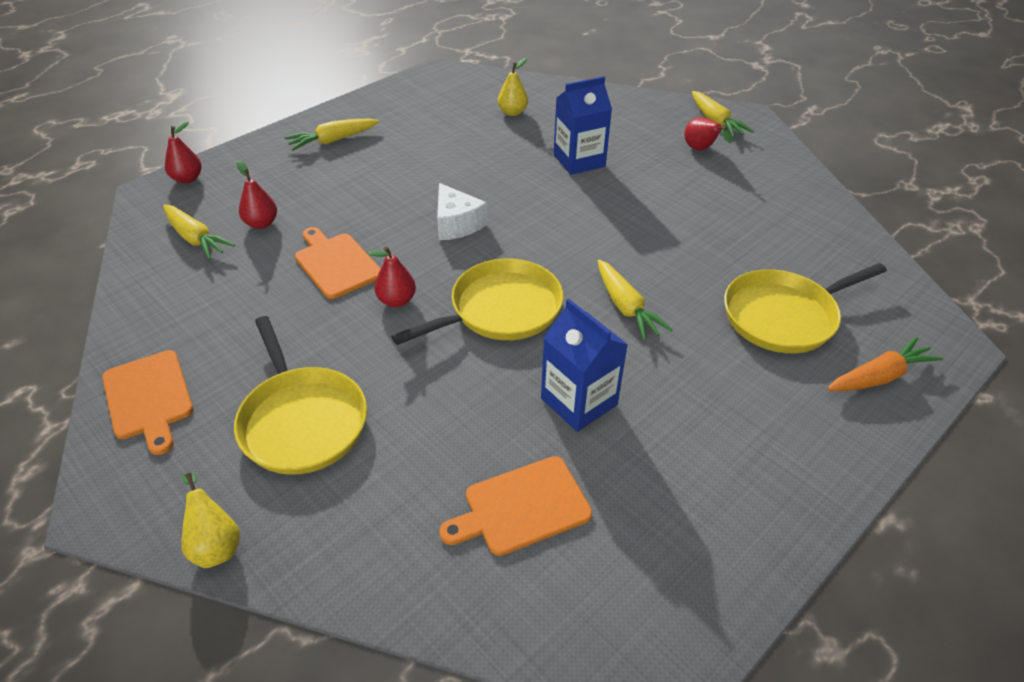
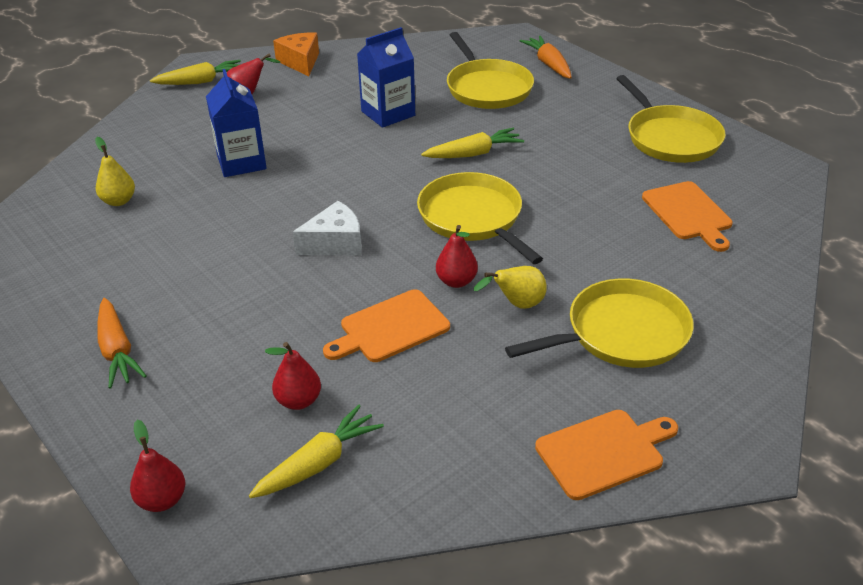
camera: 85 degrees left, 5 degrees down
yellow pear [181,472,240,568] -> yellow pear moved to [474,266,547,309]
yellow carrot [284,119,379,150] -> orange carrot [97,298,146,389]
blue carton [541,299,628,432] -> blue carton moved to [357,27,415,128]
none -> orange cheese [273,32,319,76]
none -> yellow pan [616,75,725,163]

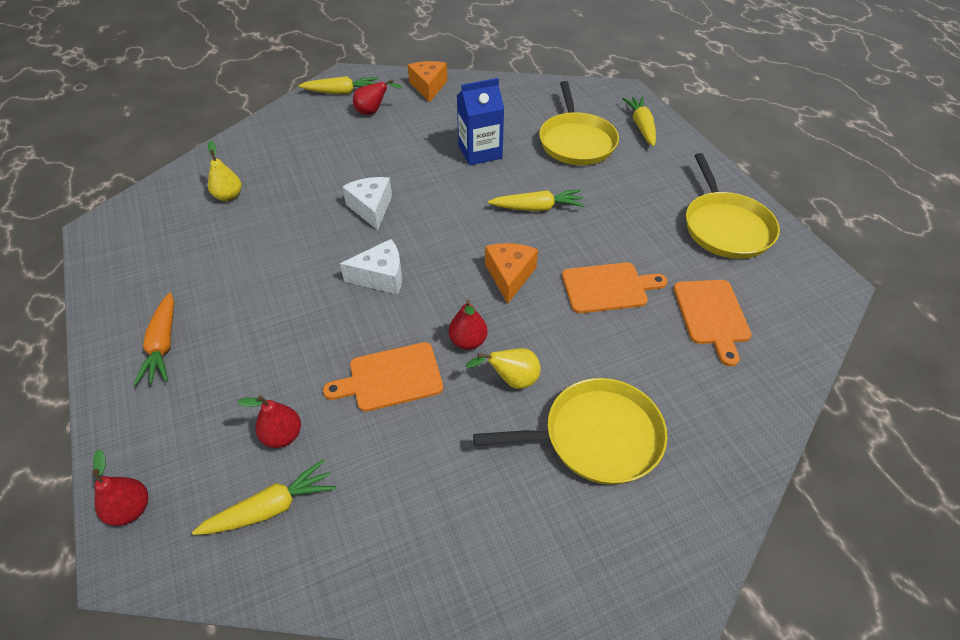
camera: 15 degrees right, 10 degrees up
blue carton [206,69,267,177] -> none
yellow pan [417,172,543,264] -> orange cheese [485,243,538,304]
orange carrot [520,36,572,79] -> yellow carrot [622,96,656,146]
orange cutting board [535,410,678,500] -> orange cutting board moved to [562,262,668,313]
none -> white cheese [342,177,392,230]

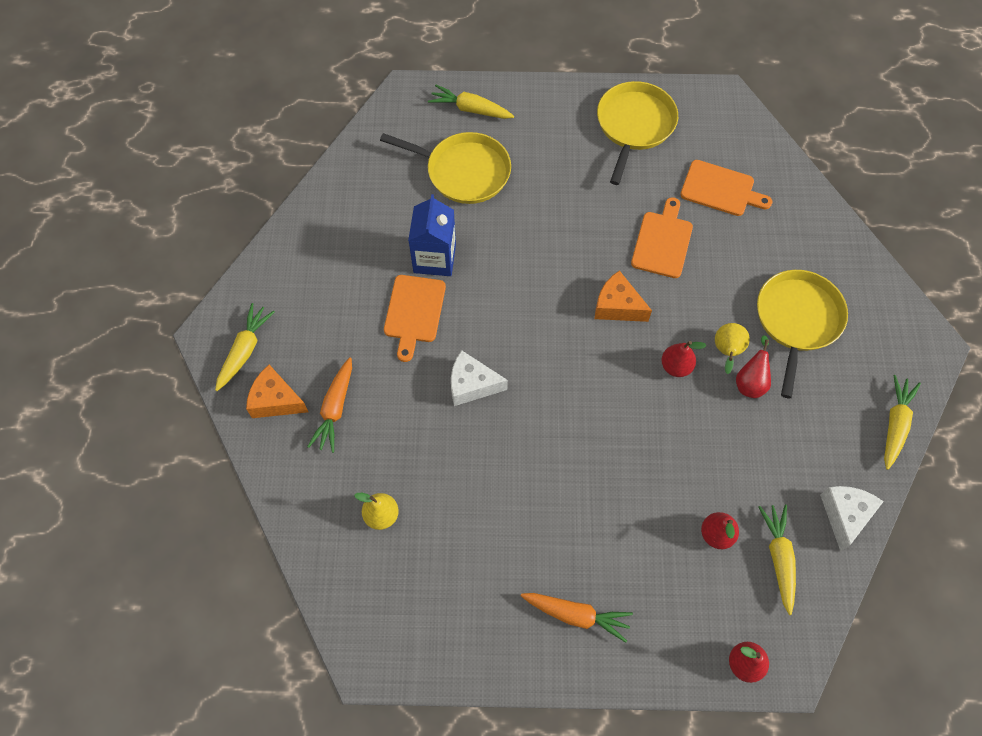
camera: 65 degrees left, 15 degrees up
orange cutting board [323,342,443,412] -> orange cutting board moved to [384,275,446,362]
white cheese [340,239,402,294] -> white cheese moved to [820,486,884,552]
red pear [353,79,403,115] -> red pear moved to [736,335,771,398]
orange cheese [408,61,448,102] -> orange cheese moved to [246,365,308,418]
yellow carrot [488,189,585,211] -> yellow carrot moved to [884,375,921,470]
yellow pan [686,153,780,259] -> yellow pan turned 90 degrees counterclockwise [597,81,678,185]
none -> orange carrot [307,357,352,453]

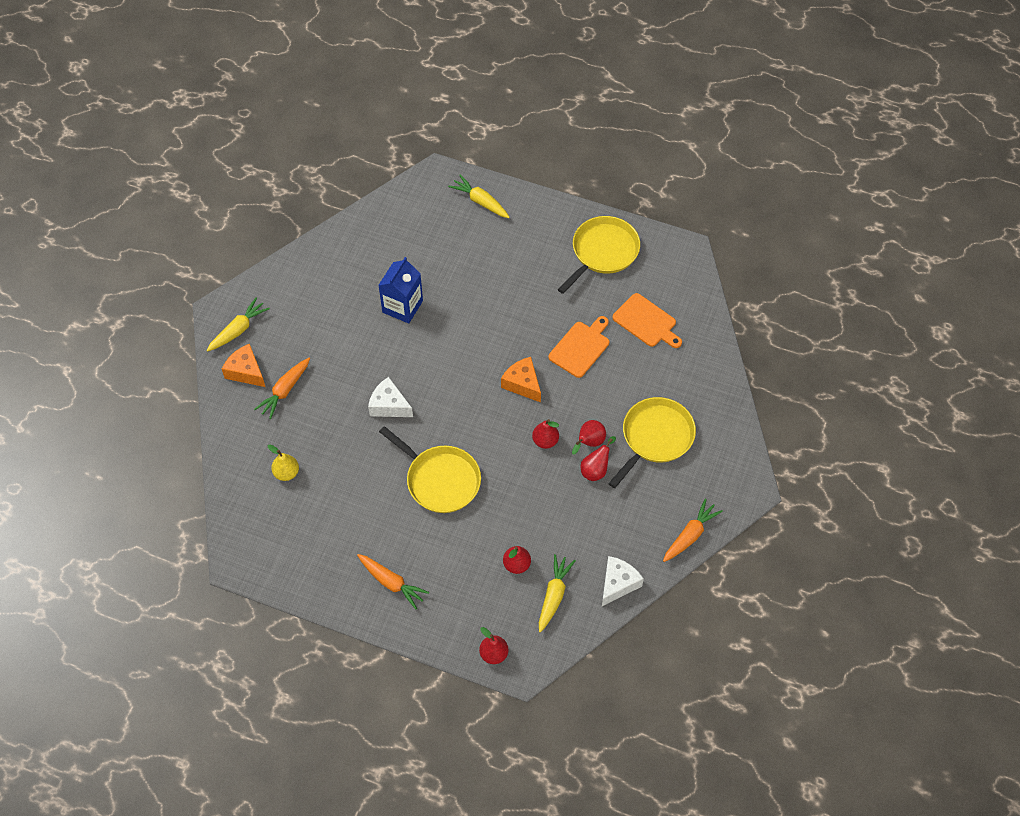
camera: 20 degrees right, 5 degrees down
yellow pan [380,132,511,204] -> yellow pan moved to [379,426,481,513]
orange cutting board [384,275,446,362] -> none
yellow pear [715,323,750,374] -> red pear [572,420,606,455]
yellow carrot [884,375,921,470] -> orange carrot [663,498,723,562]

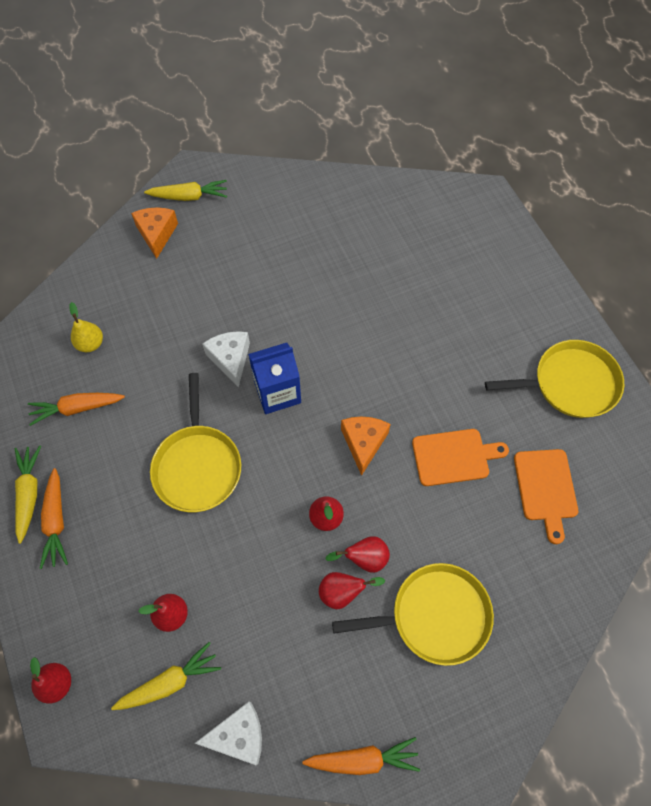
camera: 45 degrees right, 5 degrees up
orange carrot [254,358,310,419] -> orange carrot moved to [28,393,125,426]
blue carton [378,257,423,323] -> blue carton moved to [248,343,301,414]
yellow carrot [448,175,510,218] -> yellow carrot moved to [15,445,41,544]

